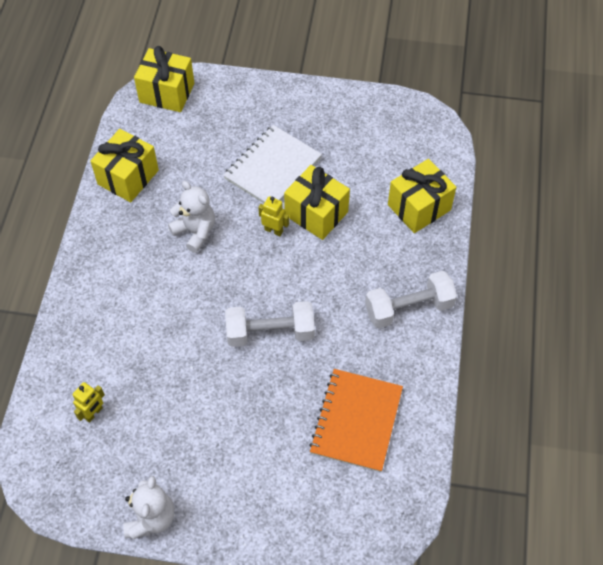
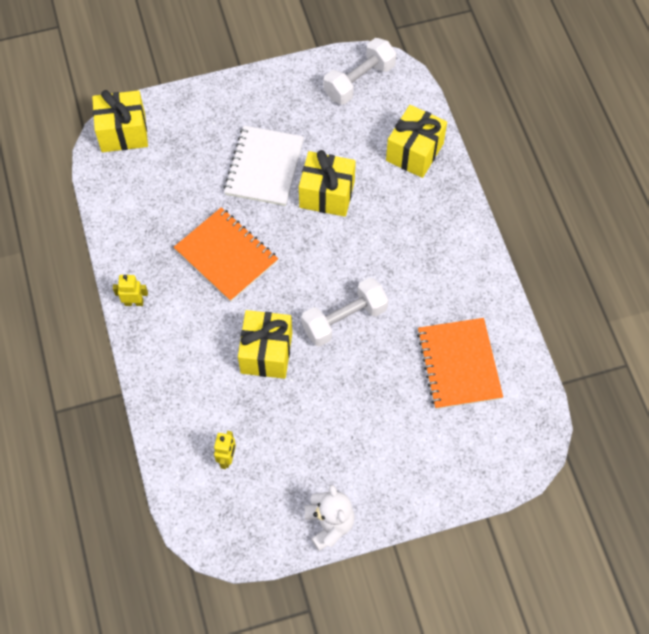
camera: 25 degrees left, 5 degrees up
yellow gift [91,129,159,202] -> yellow gift moved to [238,310,292,379]
white teddy bear [168,181,215,253] -> orange notebook [174,207,278,302]
yellow robot [258,196,289,236] -> yellow robot moved to [113,275,148,306]
white dumbbell [365,271,457,329] -> white dumbbell moved to [323,38,396,105]

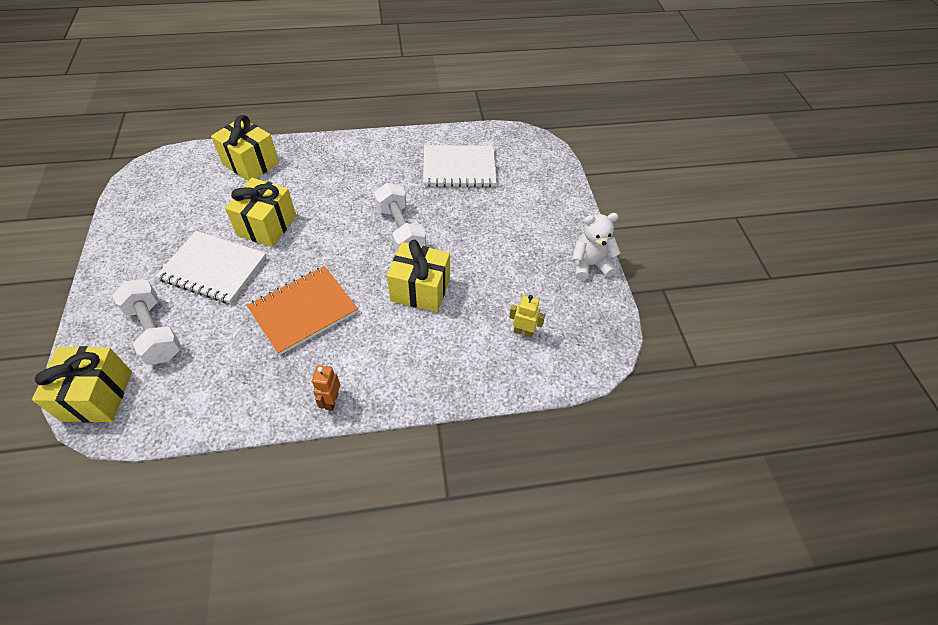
camera: 85 degrees left, 10 degrees down
yellow robot [113,275,148,306] -> orange robot [312,365,340,411]
white dumbbell [323,38,396,105] -> white dumbbell moved to [112,280,182,365]
orange notebook [417,318,503,409] -> white notebook [423,145,496,187]

